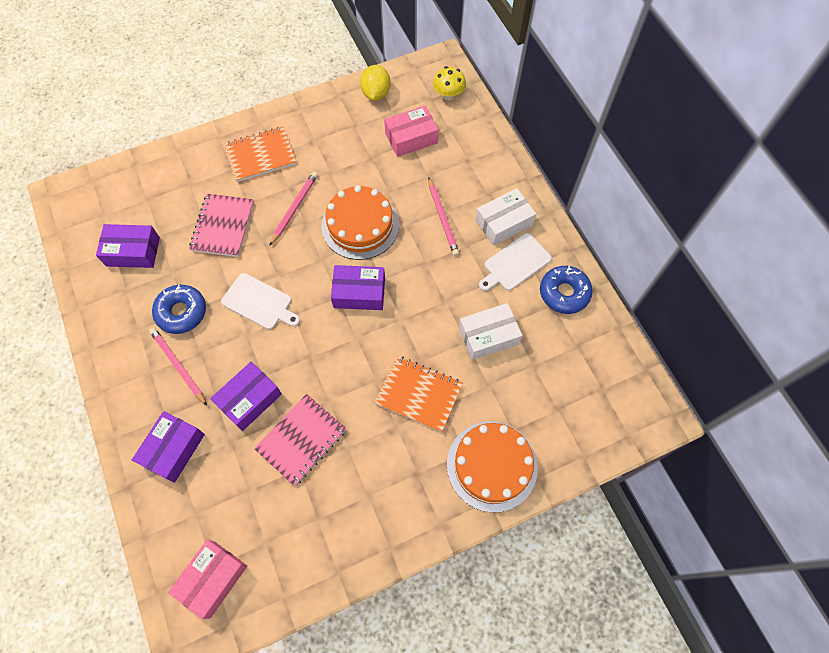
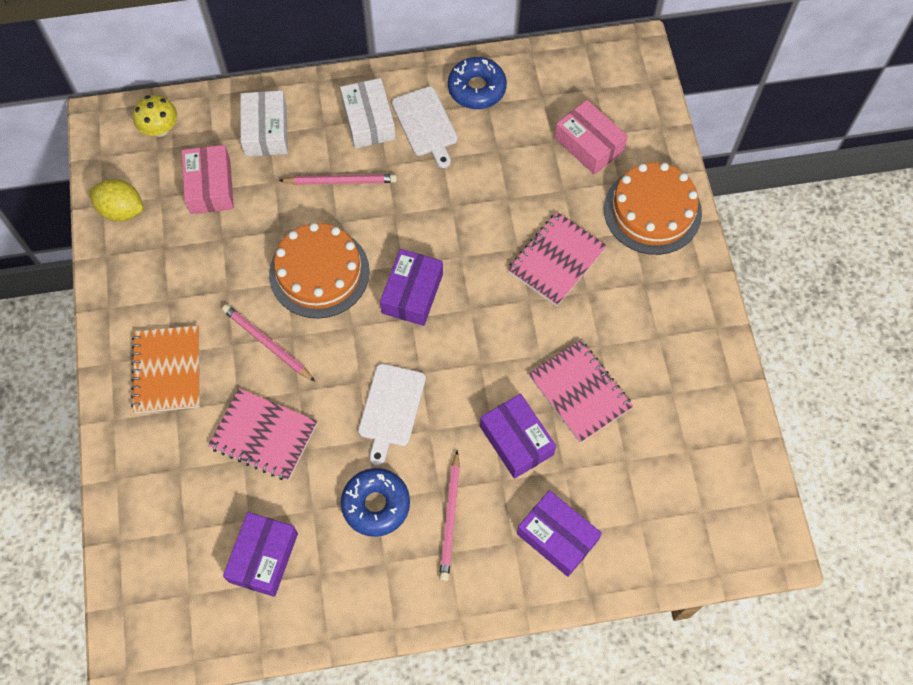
camera: 75 degrees left, 0 degrees up
pink pencil [149,328,207,406] -> pink pencil turned 60 degrees counterclockwise [439,450,460,581]
pink box [168,540,247,619] -> pink box moved to [555,100,628,175]
white cutting board [221,273,300,330] -> white cutting board turned 150 degrees clockwise [358,364,426,465]
orange notebook [375,356,463,432] -> pink notebook [507,212,607,306]
white box [459,303,522,360] -> white box moved to [240,90,288,157]

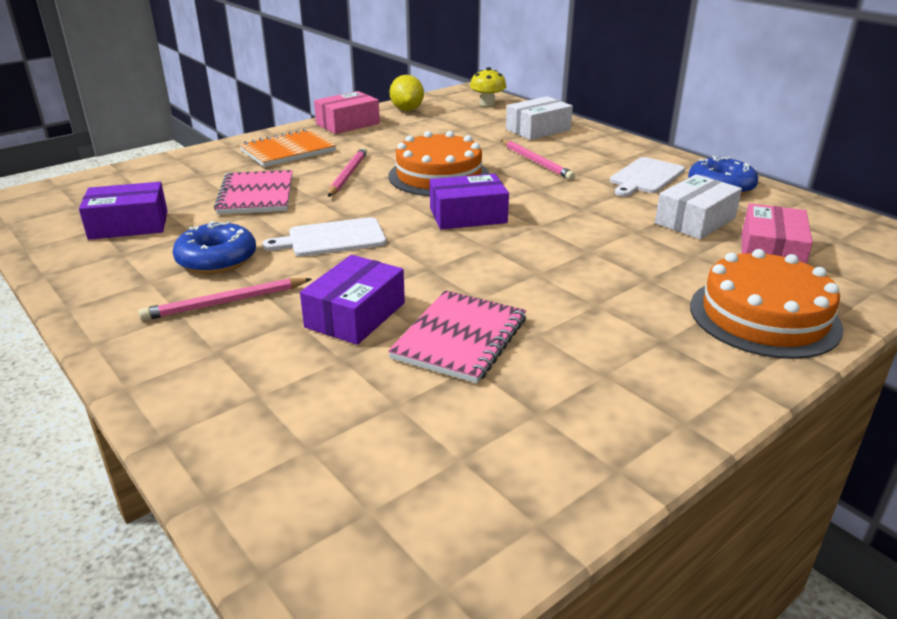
camera: 60 degrees right, 35 degrees down
pink box [182,145,234,214] -> pink box moved to [314,91,380,134]
white box [340,78,396,148] -> white box moved to [655,174,742,239]
pink notebook [507,212,607,306] -> none
purple box [517,490,602,577] -> none

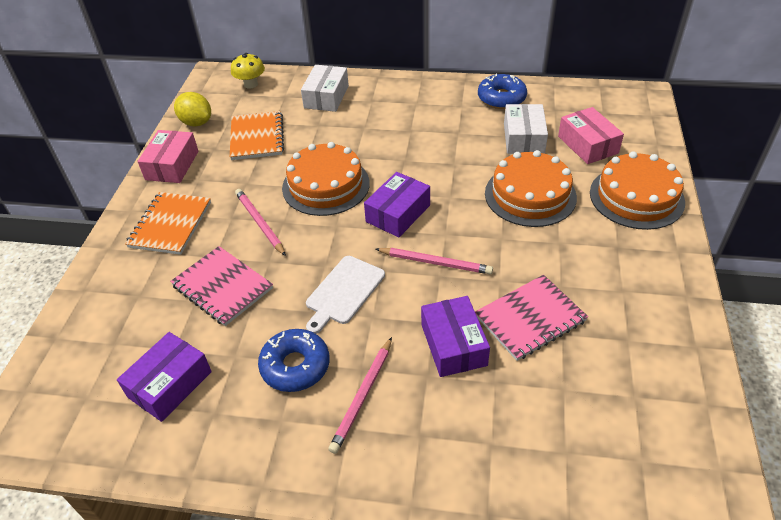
camera: 40 degrees left, 15 degrees up
pink notebook [388,290,526,383] -> pink notebook turned 75 degrees clockwise [475,275,588,361]
pink pencil [501,140,575,180] -> pink pencil moved to [376,248,493,274]
white cutting board [610,157,685,197] -> none
none -> orange notebook [230,111,284,160]
none -> orange cake [485,150,577,227]

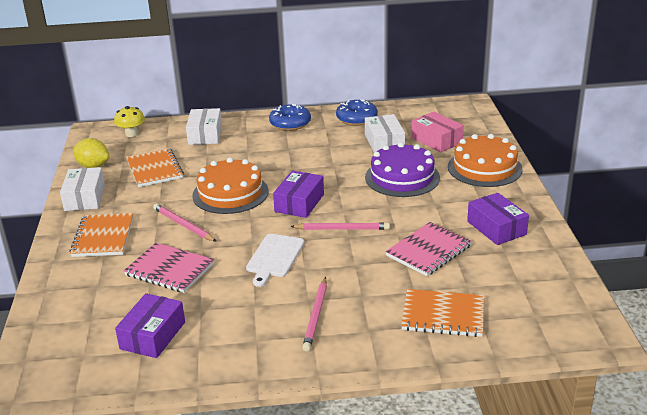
camera: 15 degrees left, 15 degrees down
pink box [138,130,198,183] -> white box [60,167,105,211]
blue donut [258,329,330,392] -> blue donut moved to [269,104,311,131]
purple box [421,296,490,377] -> purple box moved to [467,193,529,245]
orange cake [485,150,577,227] -> purple cake [365,142,440,197]
none -> orange notebook [401,289,484,337]

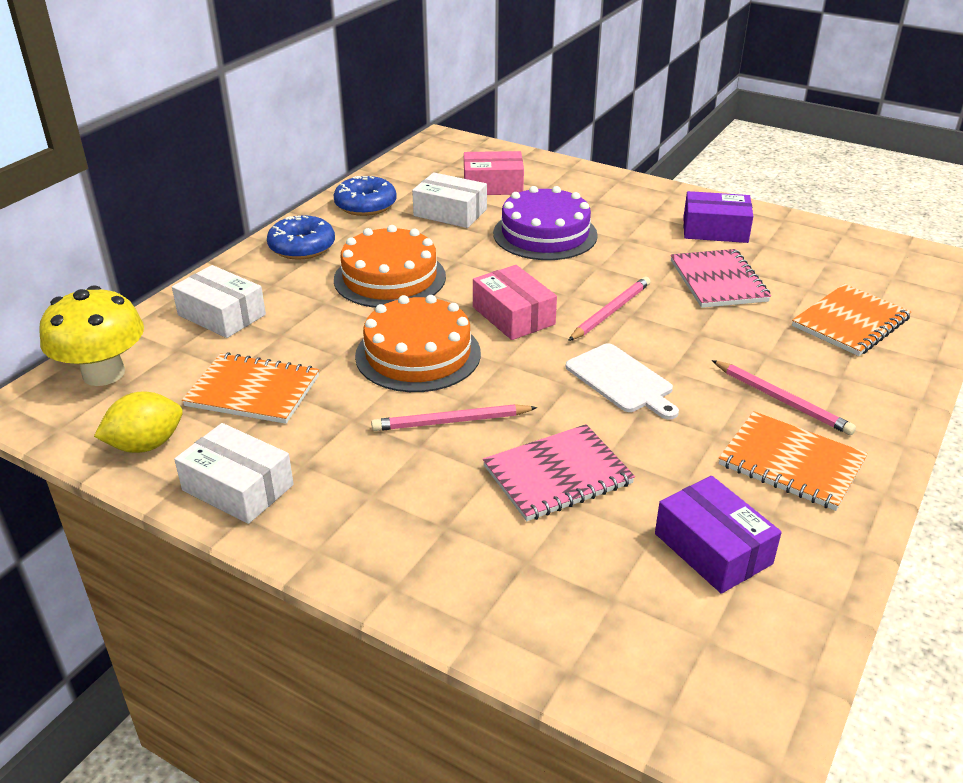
camera: 55 degrees left, 5 degrees up
orange notebook [69,213,133,257] -> orange notebook moved to [719,411,868,511]
yellow mushroom [114,106,145,137] -> yellow mushroom [39,285,144,386], size x1.65
purple box [273,171,324,218] -> pink box [473,265,557,340]
orange cake [448,134,523,187] -> orange cake moved to [334,225,446,308]

